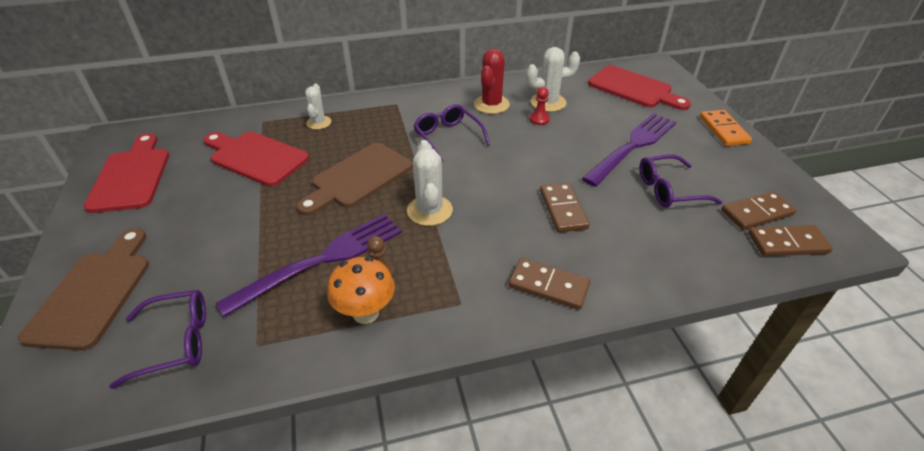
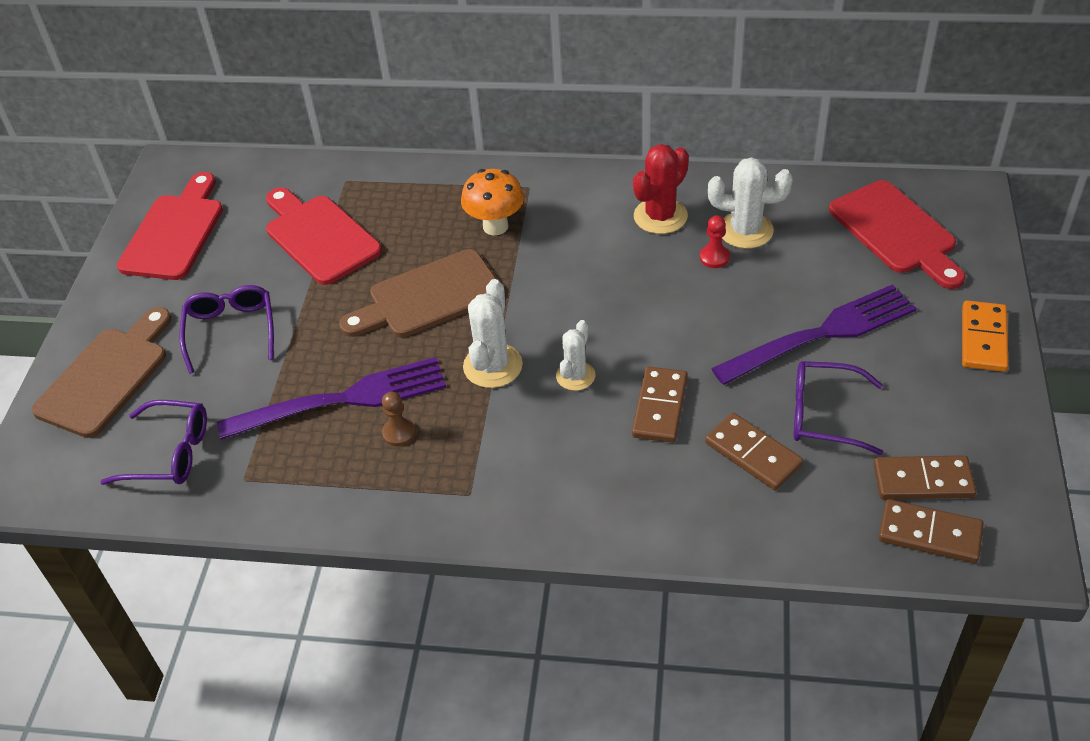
camera: 25 degrees right, 5 degrees up
white cactus [305,83,331,130] -> white cactus moved to [556,320,595,391]
orange mushroom [327,257,395,324] -> orange mushroom moved to [461,169,524,235]
purple glasses [414,104,490,162] -> purple glasses moved to [179,285,274,374]
brown domino [509,258,590,310] -> brown domino moved to [705,413,803,490]

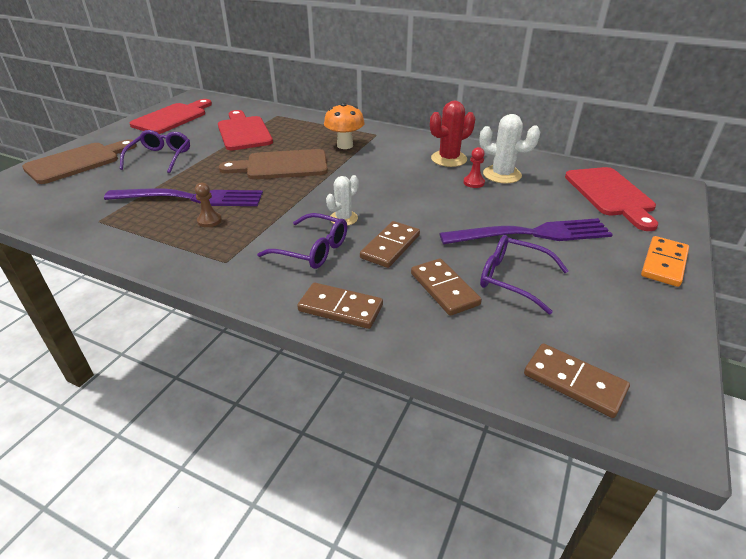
camera: 15 degrees right, 10 degrees down
purple glasses [100,400,207,485] -> purple glasses moved to [257,213,347,269]
white cactus [463,279,523,388] -> none
brown domino [873,455,976,499] -> brown domino moved to [297,282,383,329]

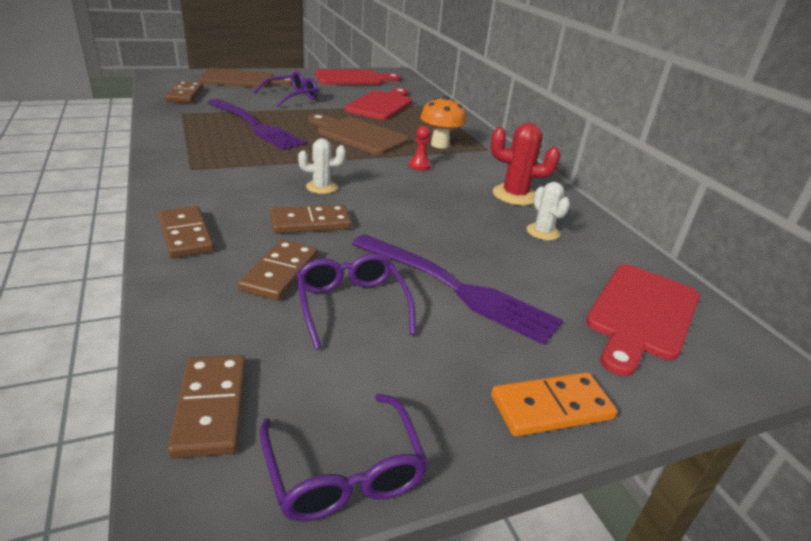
camera: 40 degrees right, 5 degrees down
brown pawn [195,183,222,227] -> none
purple glasses [257,213,347,269] -> purple glasses moved to [260,394,428,522]
red pawn [463,147,485,188] -> red pawn moved to [409,126,431,171]
white cactus [479,114,540,183] -> white cactus [526,182,570,240], size x0.65
none -> brown domino [165,82,203,103]

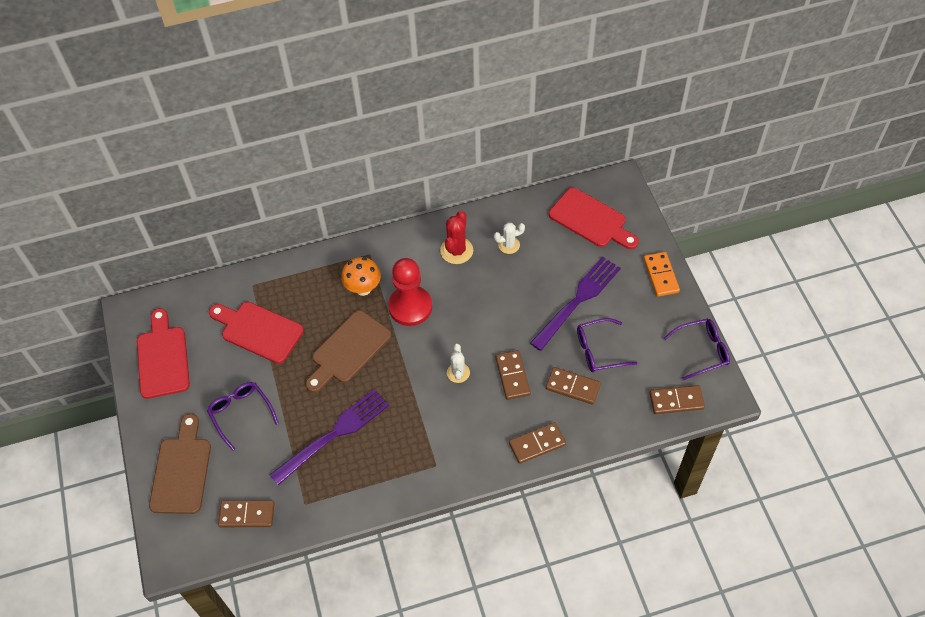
camera: 80 degrees left, 25 degrees up
red pawn [409,126,431,171] -> red pawn [388,258,432,326], size x2.40

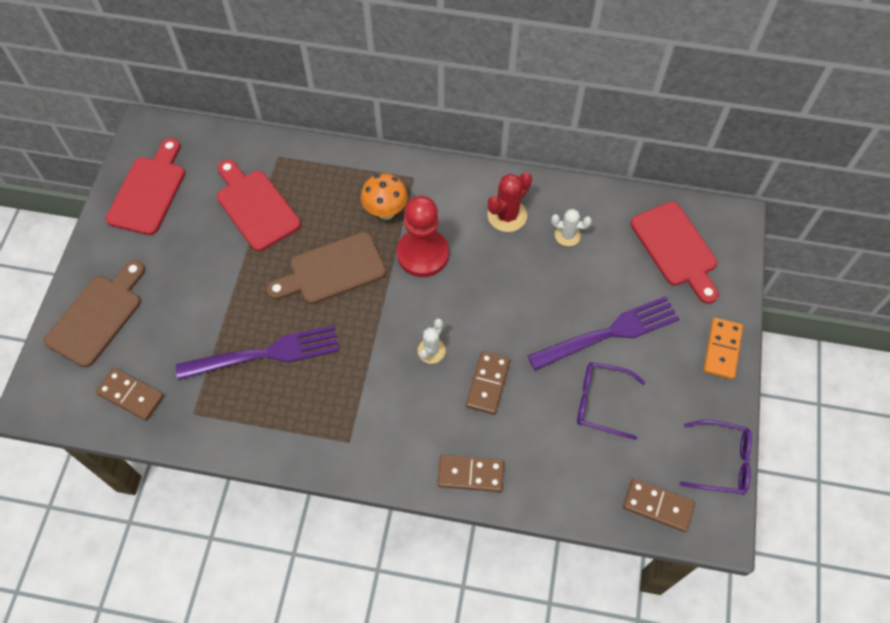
camera: 25 degrees right, 5 degrees up
purple glasses [207,382,279,451] -> none
brown domino [546,367,601,405] -> none

